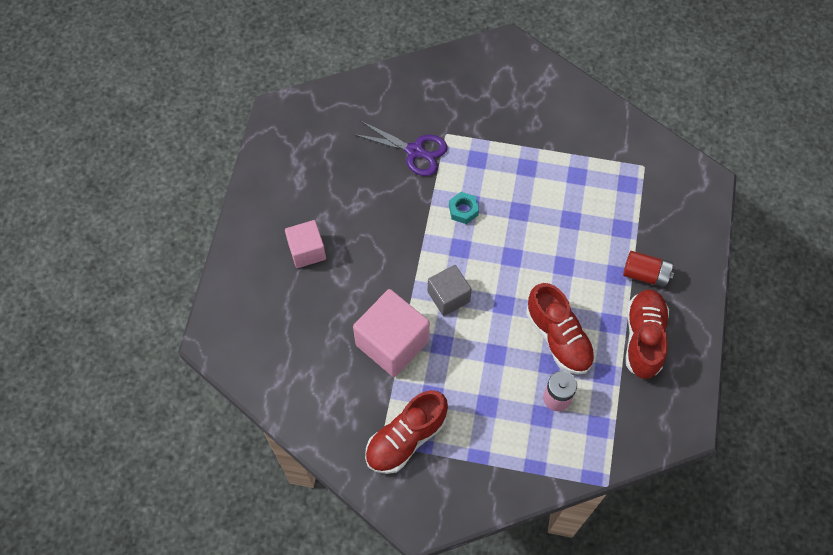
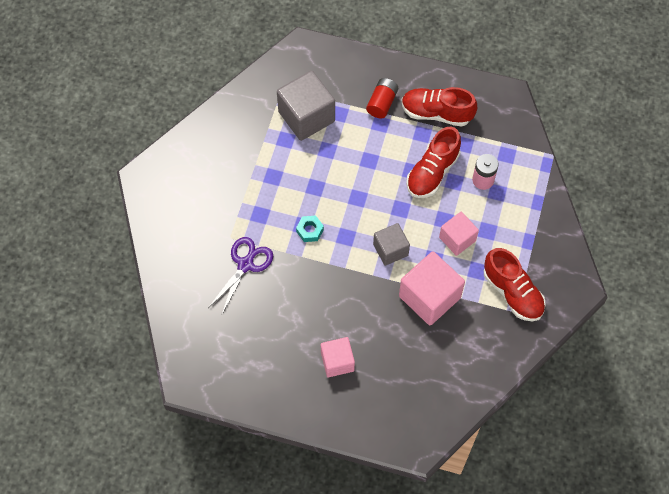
camera: 85 degrees left, 0 degrees up
red shoe [526,283,595,375] -> red shoe turned 150 degrees clockwise [406,127,461,198]
none -> grey cube [277,71,335,141]
none -> pink cube [439,212,479,256]

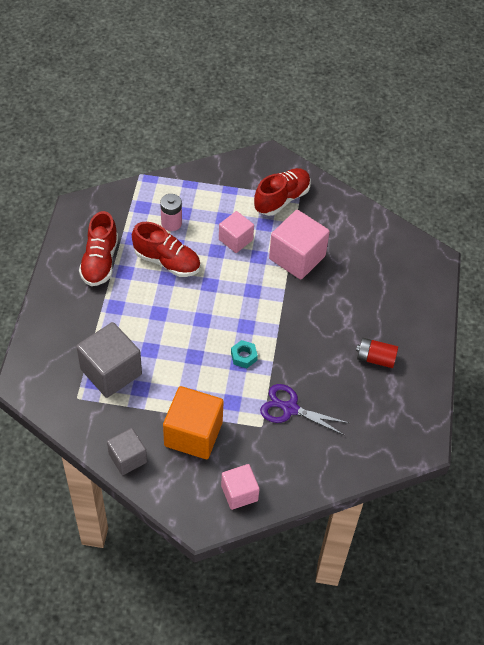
camera: 100 degrees left, 10 degrees down
pink cube [321,337,355,377] -> pink cube moved to [221,464,260,510]
red battery [366,78,398,118] -> red battery moved to [356,338,398,368]
grey cube [373,223,410,266] -> grey cube moved to [107,428,147,475]
none -> orange cube [163,386,224,459]

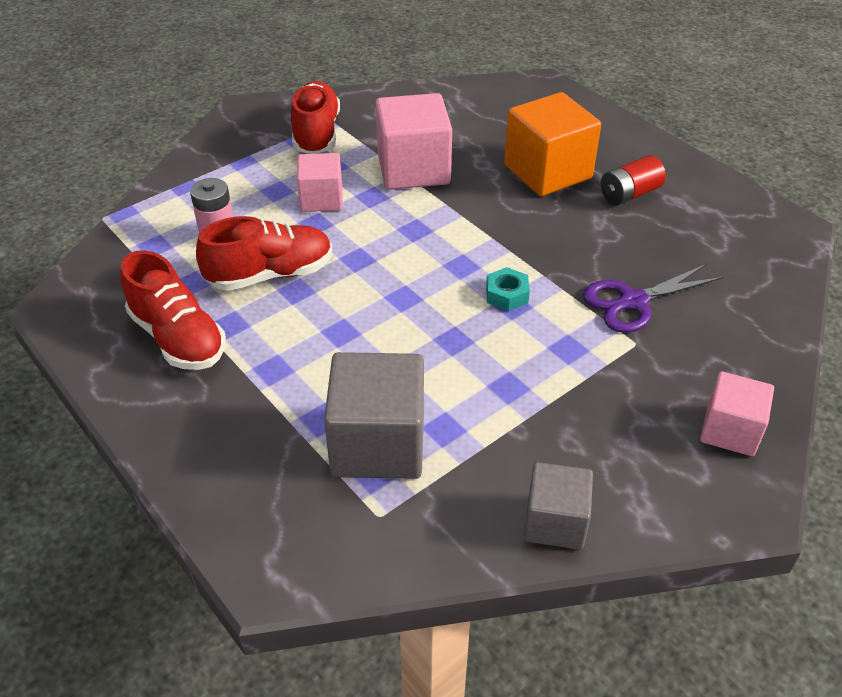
camera: 45 degrees left, 10 degrees down
orange cube [163,386,224,459] -> orange cube moved to [504,92,601,196]

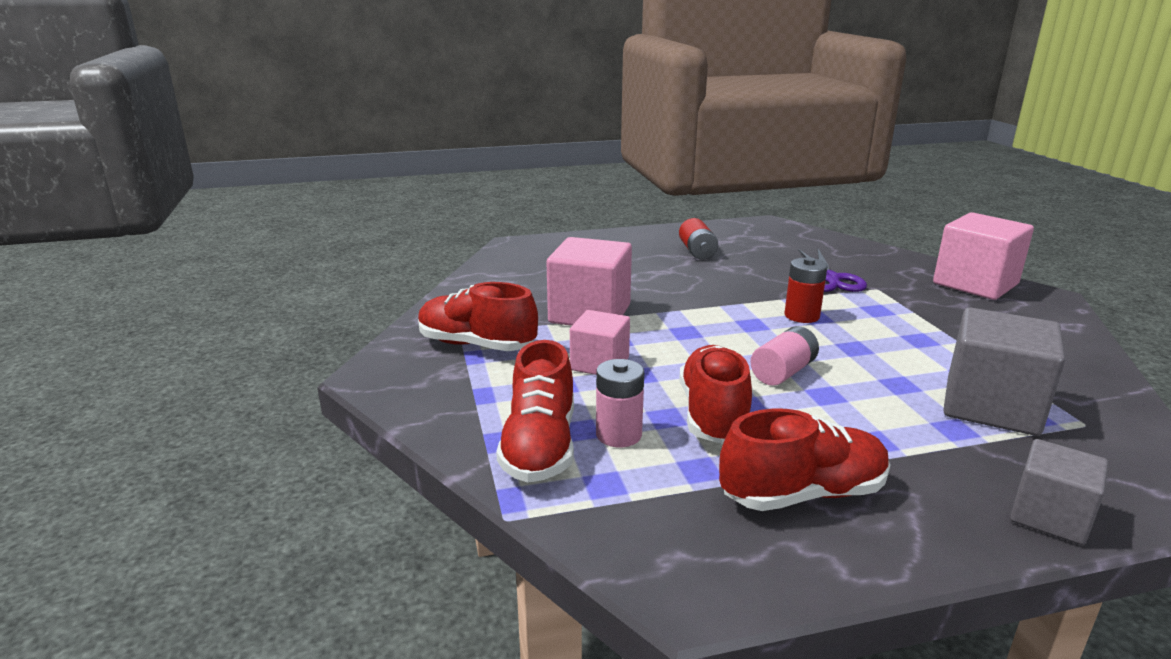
camera: 65 degrees left, 20 degrees down
turquoise nut [486,267,530,311] -> red battery [784,257,827,323]
orange cube [504,92,601,196] -> none
grey cube [524,462,593,550] -> grey cube moved to [1010,439,1108,545]
pink cube [700,372,774,456] -> pink cube [933,212,1034,300], size x1.64
none -> red shoe [496,340,574,483]
none -> pink battery [750,326,819,386]

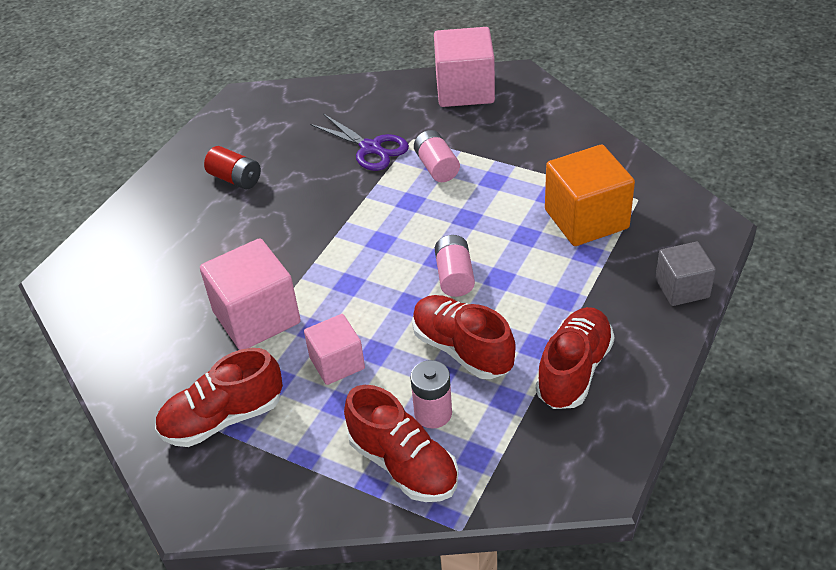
camera: 45 degrees left, 20 degrees up
red battery [784,257,827,323] -> none
grey cube [943,307,1065,436] -> orange cube [545,145,635,246]
none -> pink battery [414,130,460,182]

